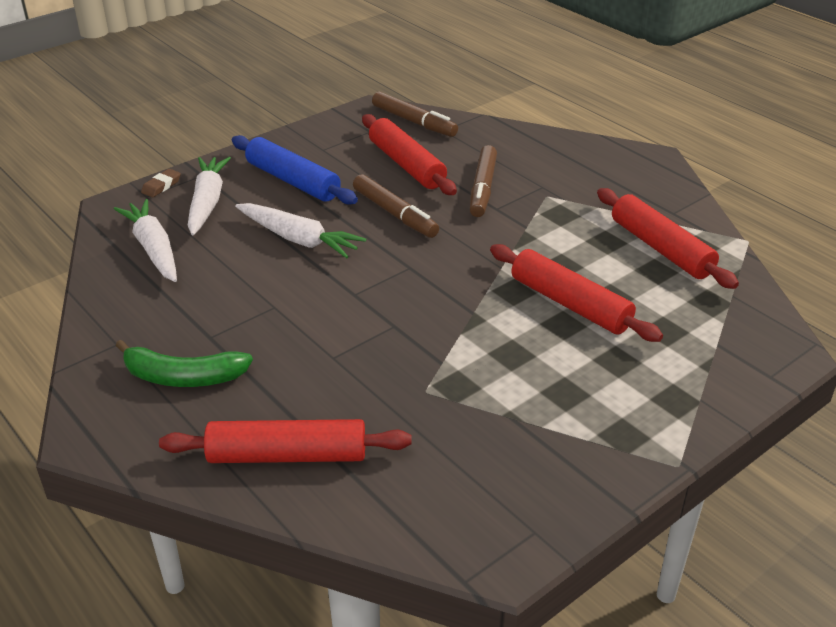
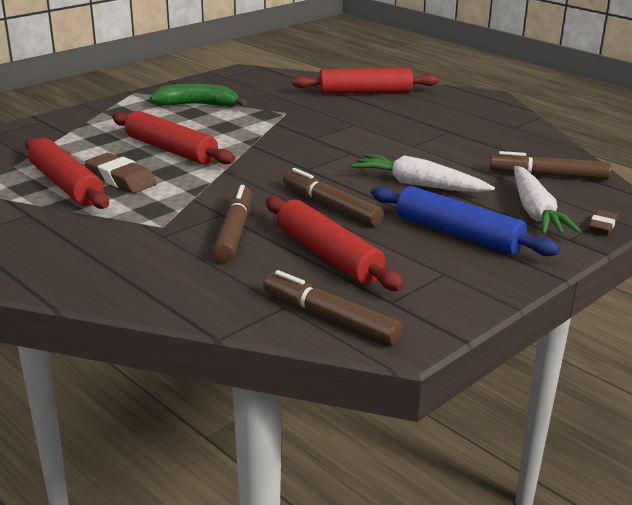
camera: 175 degrees right, 10 degrees down
white carrot [114,199,177,282] -> brown marker [489,151,611,180]
green banana [116,340,253,387] -> green banana moved to [150,84,247,106]
none -> brown eraser [85,153,157,193]

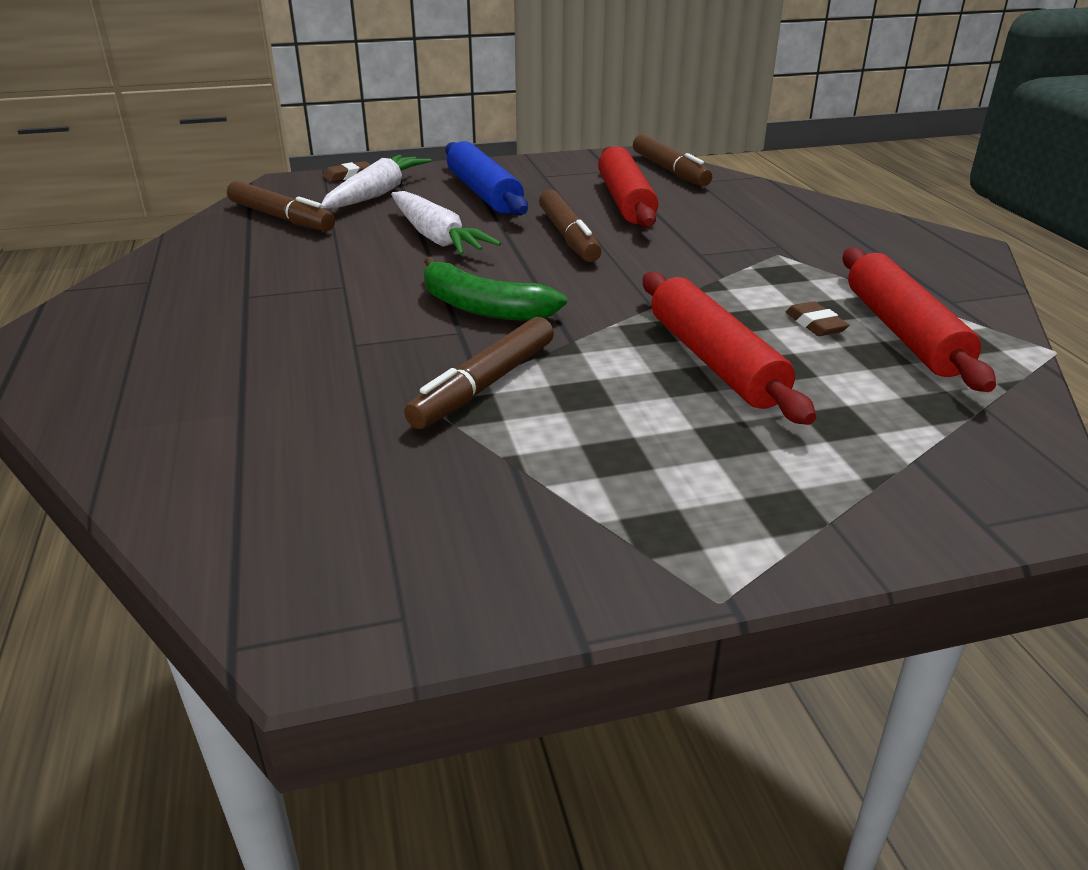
camera: 150 degrees left, 5 degrees up
brown eraser [85,153,157,193] -> brown eraser [786,301,849,336], size x0.58
green banana [150,84,247,106] -> green banana moved to [424,257,567,321]
brown marker [213,185,252,262] -> brown marker moved to [404,317,554,429]
red rolling pin [292,68,439,94] -> none

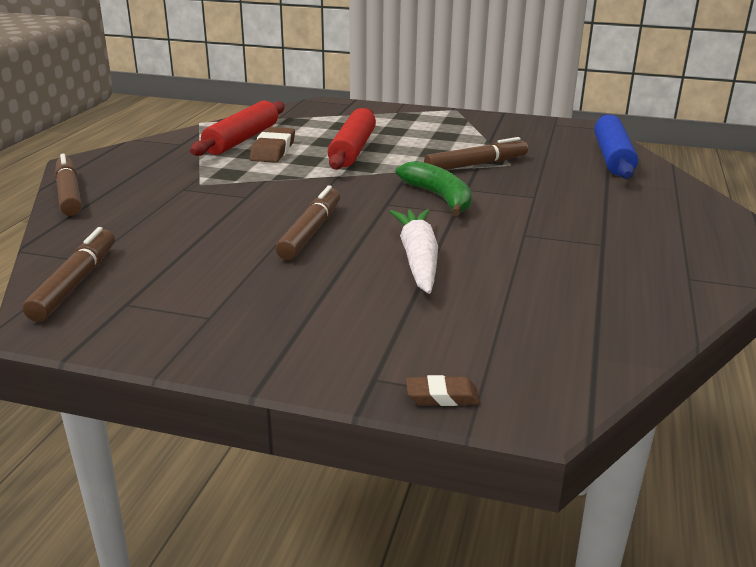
camera: 150 degrees left, 5 degrees down
brown marker [227,181,335,231] -> brown marker moved to [55,154,81,216]
white carrot [320,155,432,209] -> none
blue rolling pin [445,141,528,216] -> blue rolling pin moved to [594,114,638,179]
red rolling pin [598,146,658,228] -> none
brown eraser [786,301,849,336] -> brown eraser [250,127,295,163], size x1.73

